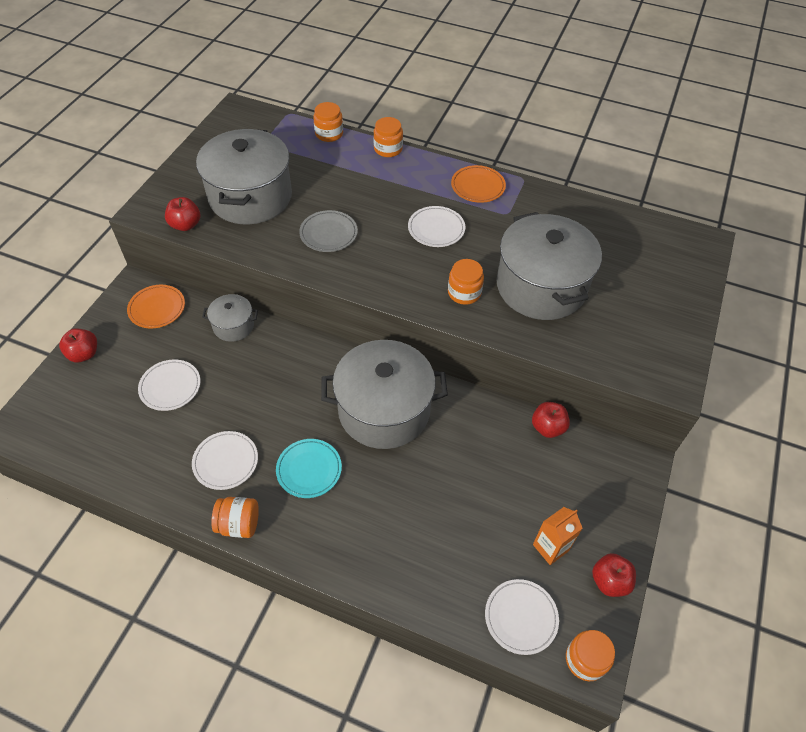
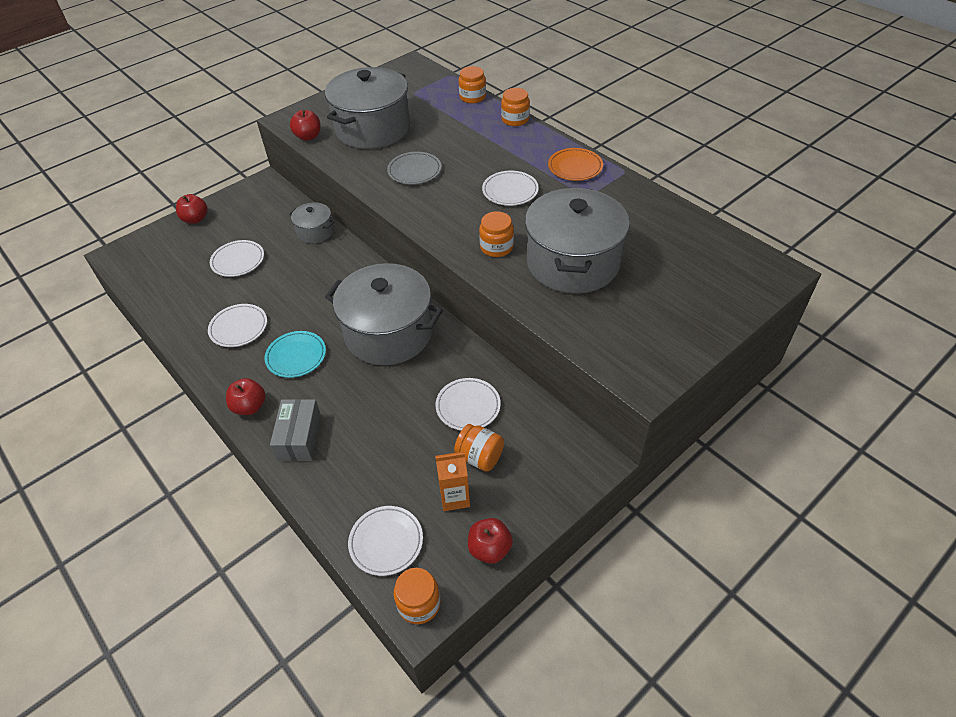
camera: 30 degrees right, 5 degrees down
orange plate [127,285,185,329] -> none
orange jar [211,497,259,538] -> orange jar moved to [454,424,504,472]
red apple [532,402,570,438] -> red apple moved to [226,378,266,415]
none -> grey box [270,399,321,461]
none -> white plate [435,378,501,431]

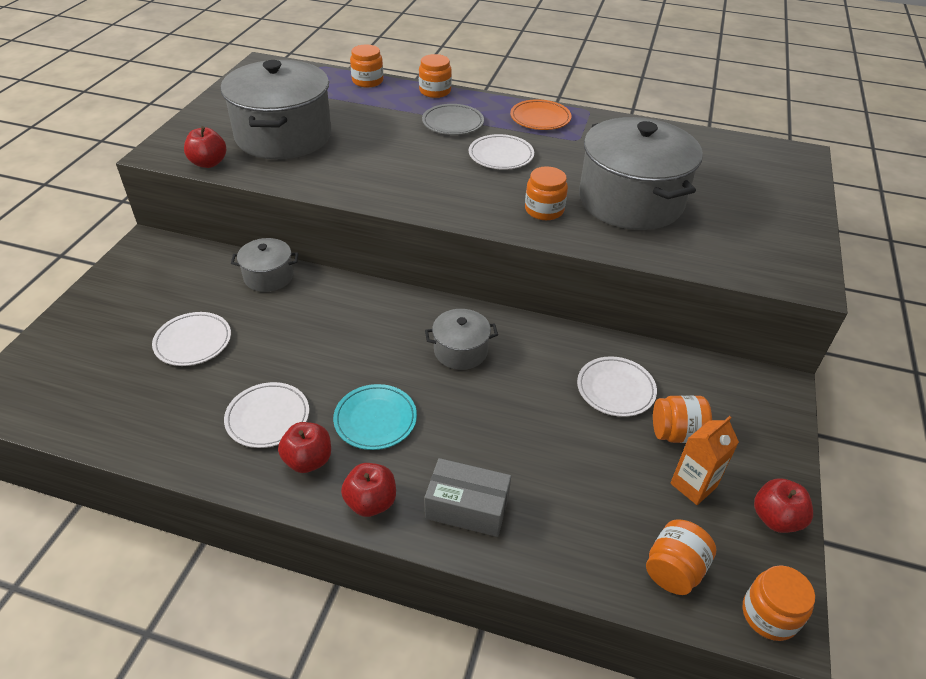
camera: 35 degrees left, 5 degrees down
red apple [176,194,207,224] -> red apple moved to [278,422,331,473]
grey box [270,399,321,461] -> grey box turned 45 degrees counterclockwise [425,458,511,537]
grey pot [325,263,443,365] -> grey pot [425,309,498,370], size x0.48
white plate [348,506,423,576] -> orange jar [646,519,716,595]
grey plate [387,152,441,185] -> grey plate moved to [422,104,484,135]

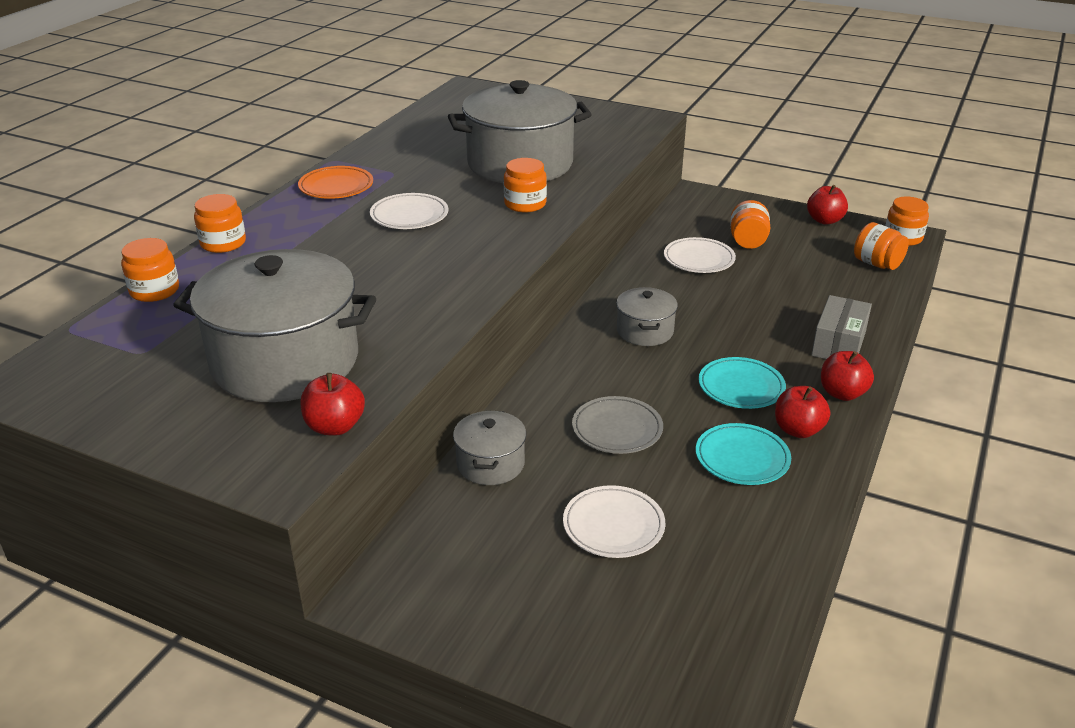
camera: 80 degrees left, 10 degrees down
white plate [224,382,309,448] -> turquoise plate [696,423,791,485]
grey plate [422,104,484,135] -> grey plate moved to [572,396,663,454]
orange carton [670,416,739,505] -> none

